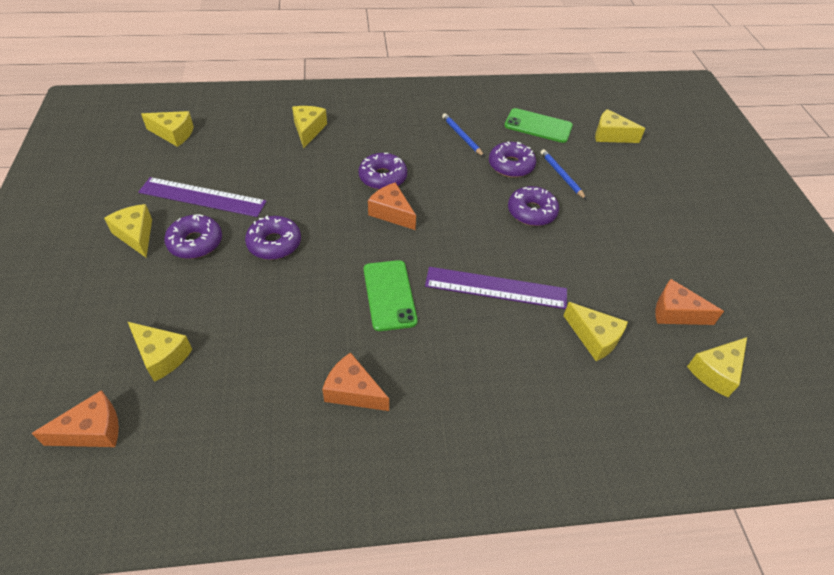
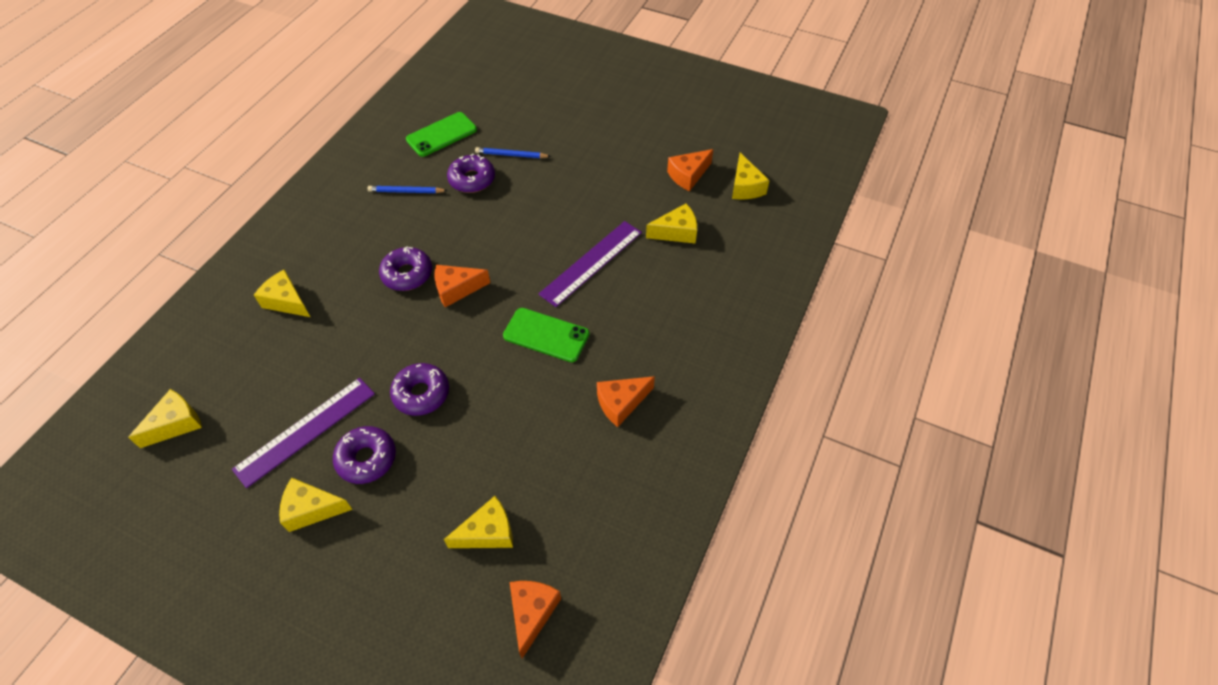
camera: 55 degrees left, 5 degrees up
purple donut [508,186,559,226] -> none
yellow cheese [595,109,645,143] -> none

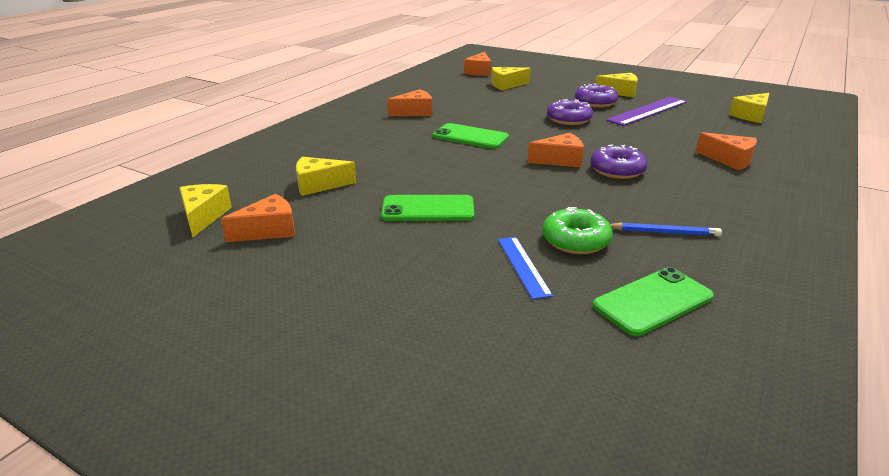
camera: 175 degrees left, 25 degrees down
yellow cheese [254,269,310,317] -> orange cheese [696,132,757,170]
purple donut [447,154,495,193] -> green donut [542,207,613,254]
blue pencil [475,147,551,158] -> blue ruler [498,237,553,299]
purple ruler [539,221,642,307] -> none
none -> green phone [381,195,474,221]

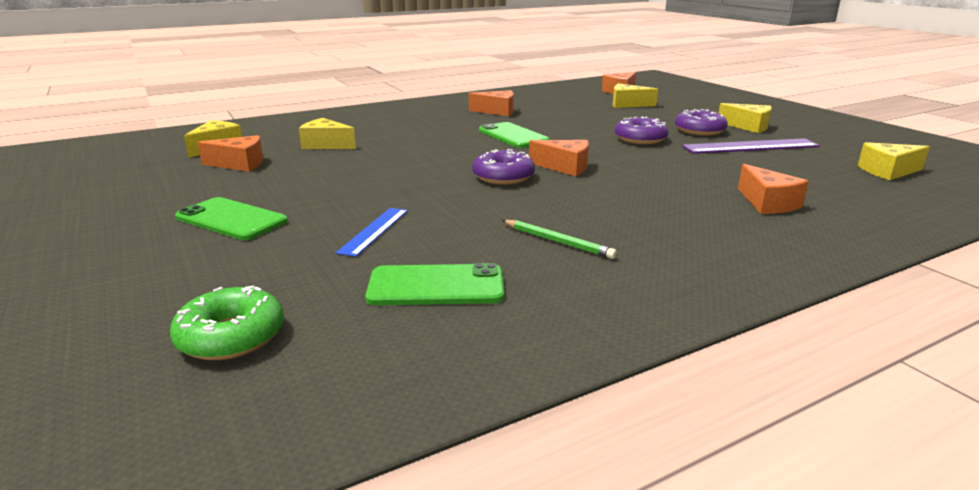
camera: 30 degrees right, 5 degrees down
green phone [381,195,474,221] -> green phone moved to [175,197,288,240]
green donut [542,207,613,254] -> green donut moved to [170,286,284,360]
purple donut [590,144,648,179] -> purple donut moved to [472,149,535,185]
blue pencil [610,222,722,236] -> green pencil [502,220,617,259]

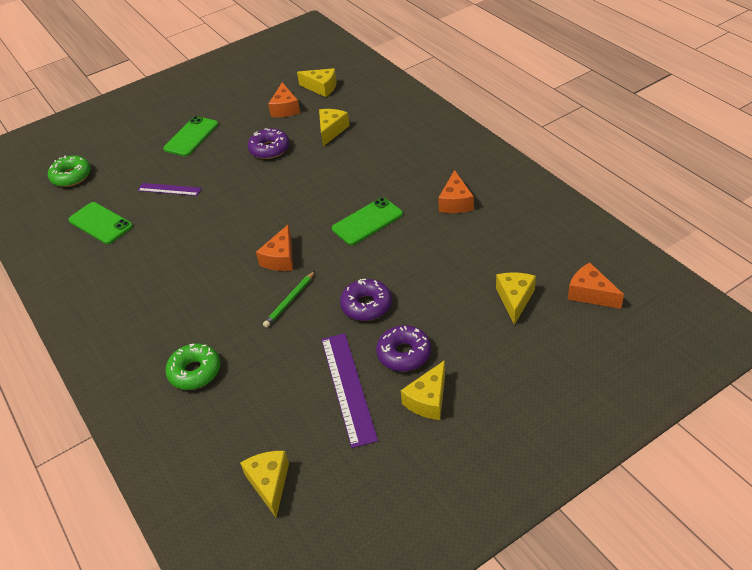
camera: 90 degrees right, 20 degrees up
blue ruler [336,208,408,257] -> purple ruler [138,183,202,196]
green phone [365,263,504,305] -> green phone turned 45 degrees counterclockwise [69,202,133,244]
purple donut [472,149,535,185] -> purple donut moved to [248,128,289,159]
green pencil [502,220,617,259] -> green pencil moved to [263,271,315,328]
orange cheese [738,164,809,214] -> green donut [165,343,220,390]

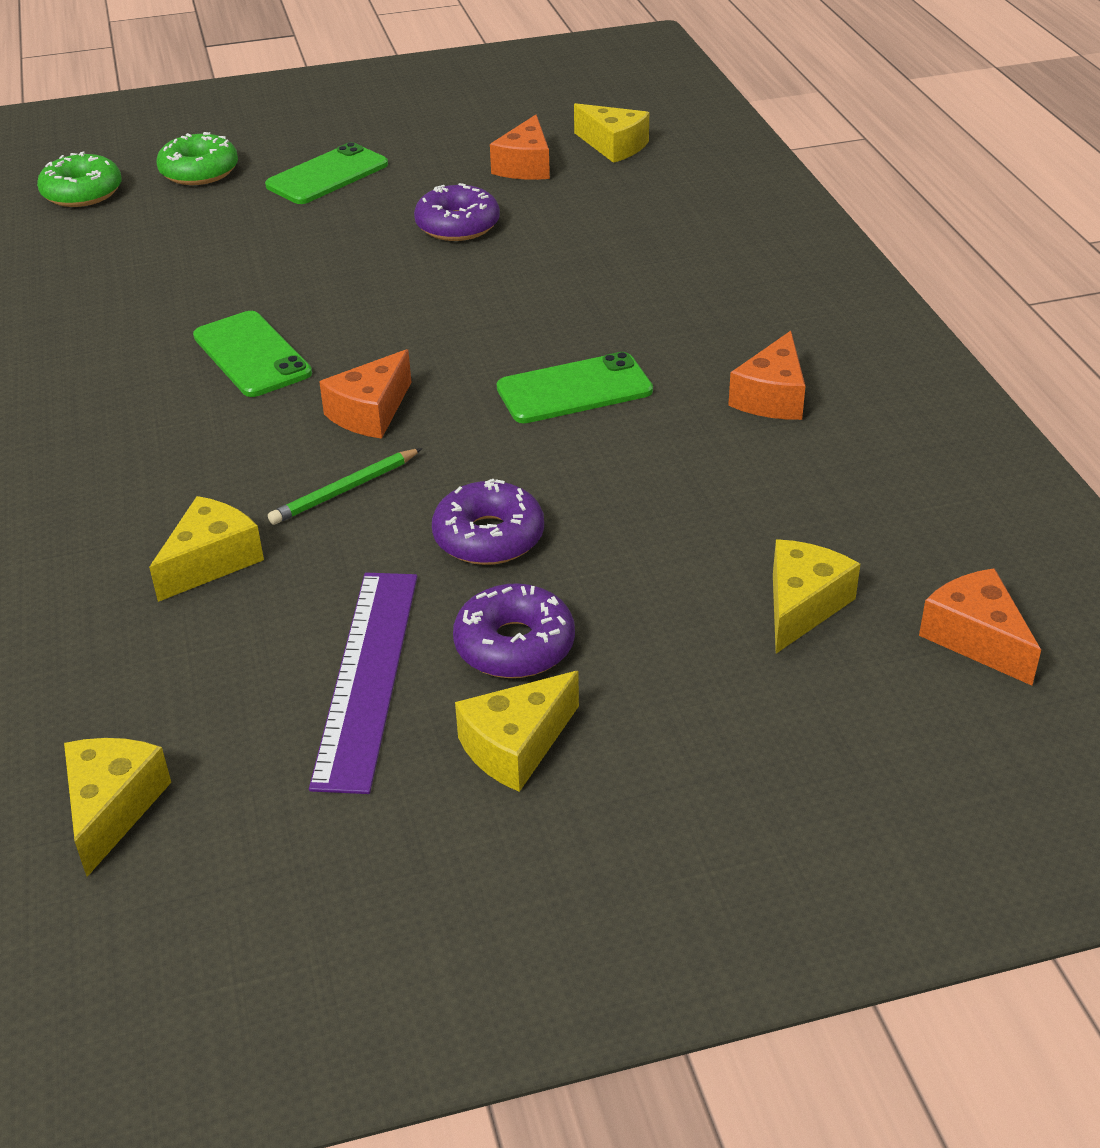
camera: 15 degrees right, 5 degrees down
green phone [69,202,133,244] -> green phone moved to [193,311,312,397]
purple ruler [138,183,202,196] -> none
green donut [165,343,220,390] -> green donut moved to [156,132,238,185]
yellow cheese [319,109,350,146] -> yellow cheese moved to [149,496,264,602]

